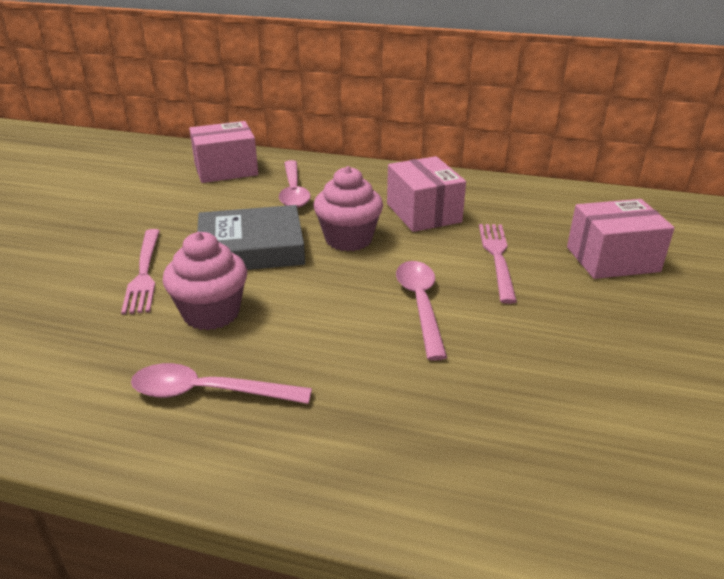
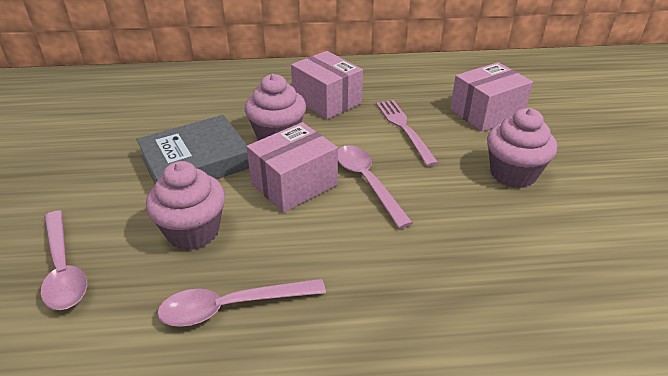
camera: 20 degrees left, 5 degrees up
pink fork [121,229,160,314] -> none
pink box [189,121,258,183] -> pink box moved to [247,122,338,213]
pink spoon [279,160,311,208] -> pink spoon moved to [41,210,87,310]
none -> pink cupcake [487,108,557,188]

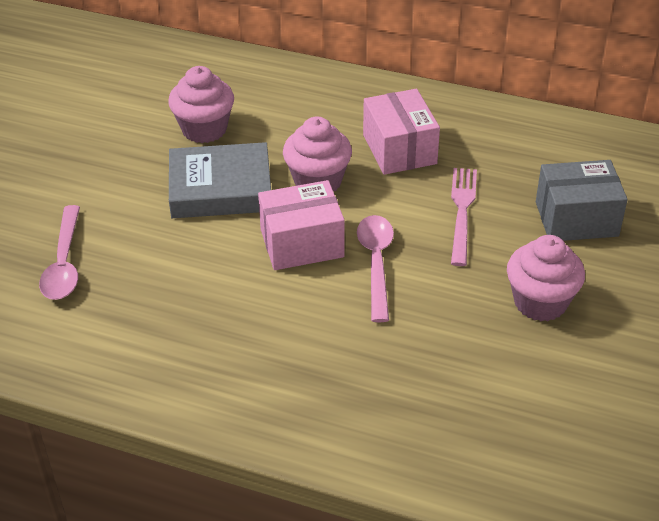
camera: 25 degrees right, 5 degrees up
pink cupcake [146,161,225,250] -> pink cupcake moved to [168,66,234,143]
pink spoon [157,279,326,327] -> none
pink box [450,62,533,132] -> grey box [536,160,628,241]

